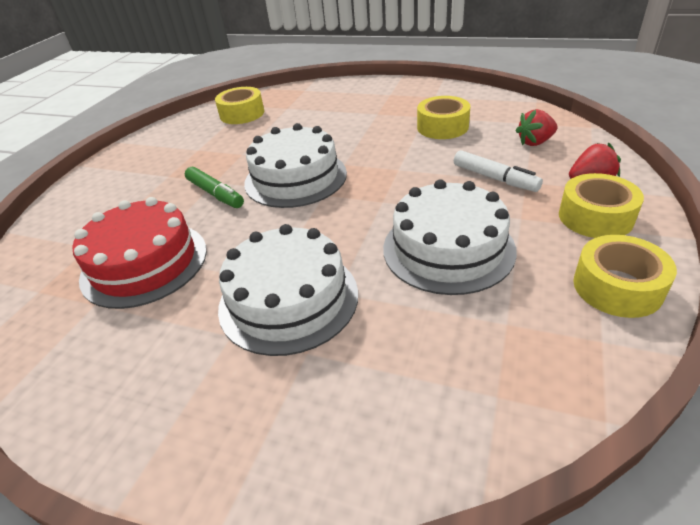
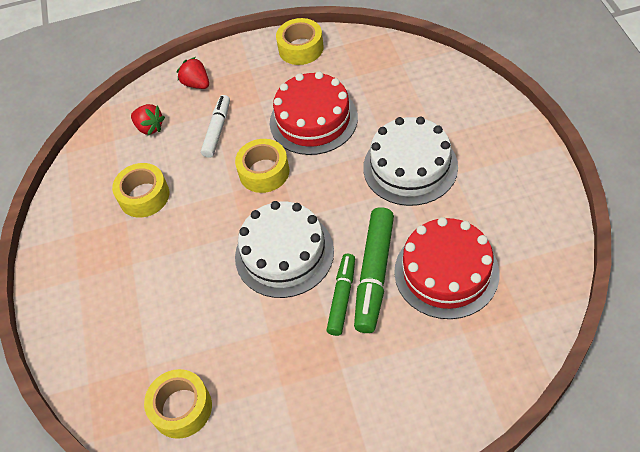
camera: 120 degrees left, 15 degrees up
white cake [383,179,517,295] -> red cake [270,72,358,155]
yellow tape [559,173,644,238] -> yellow tape moved to [235,139,289,193]
none -> green marker [354,207,394,333]

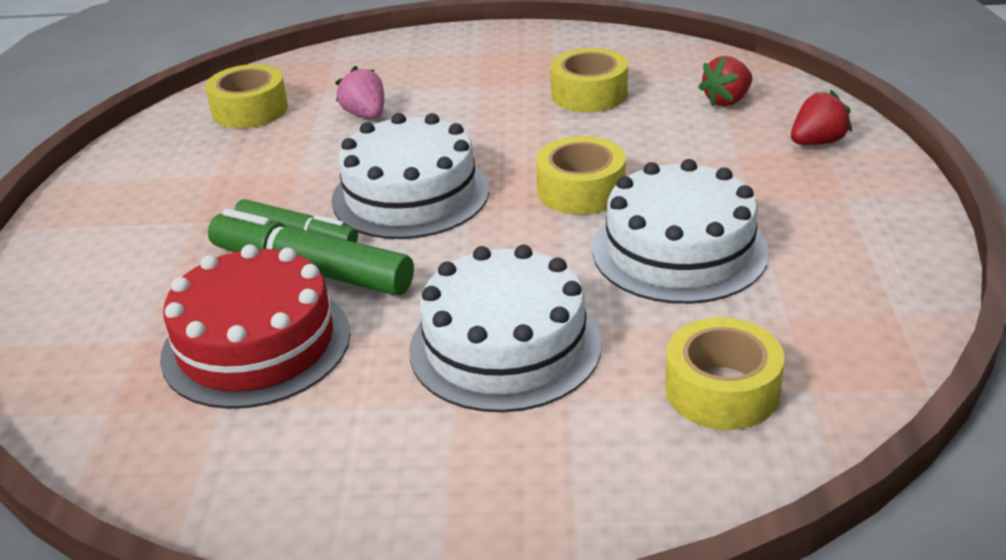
camera: 100 degrees right, 20 degrees down
white marker [201,95,230,158] -> none
red cake [270,72,358,155] -> white cake [592,159,769,304]
yellow tape [276,18,324,65] -> yellow tape moved to [665,318,785,430]
none -> pink strawberry [335,66,384,118]

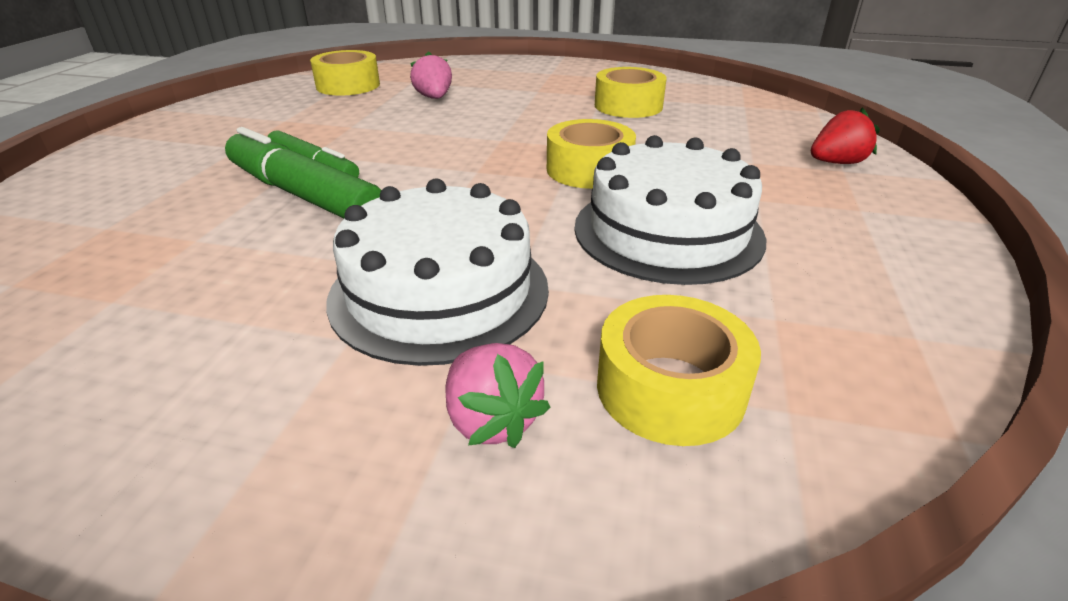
camera: 10 degrees right, 0 degrees up
red cake [160,244,350,409] -> none
white cake [332,113,489,239] -> none
red strawberry [698,56,752,107] -> none
none -> pink strawberry [445,343,550,448]

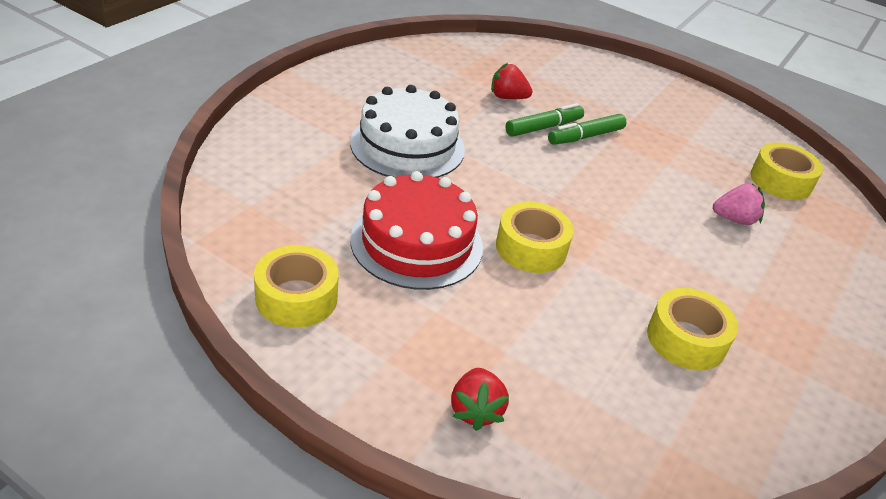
camera: 105 degrees right, 5 degrees up
green marker [225,127,381,218] -> green marker [506,103,584,137], size x0.64
pink strawberry [445,343,550,448] -> none
white cake [574,135,766,285] -> red cake [350,171,483,290]
yellow tape [597,295,761,446] -> yellow tape moved to [254,245,338,328]
none -> red strawberry [491,63,533,99]

